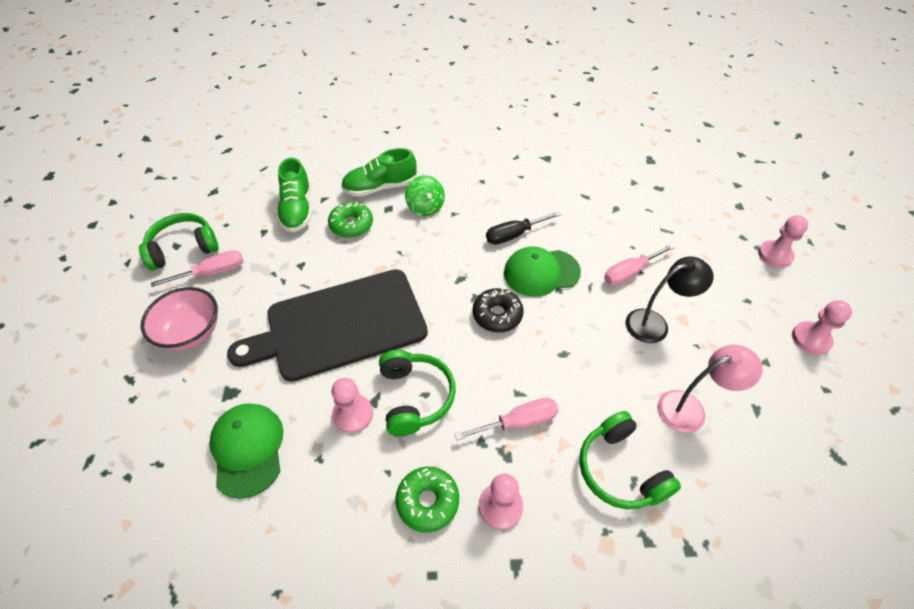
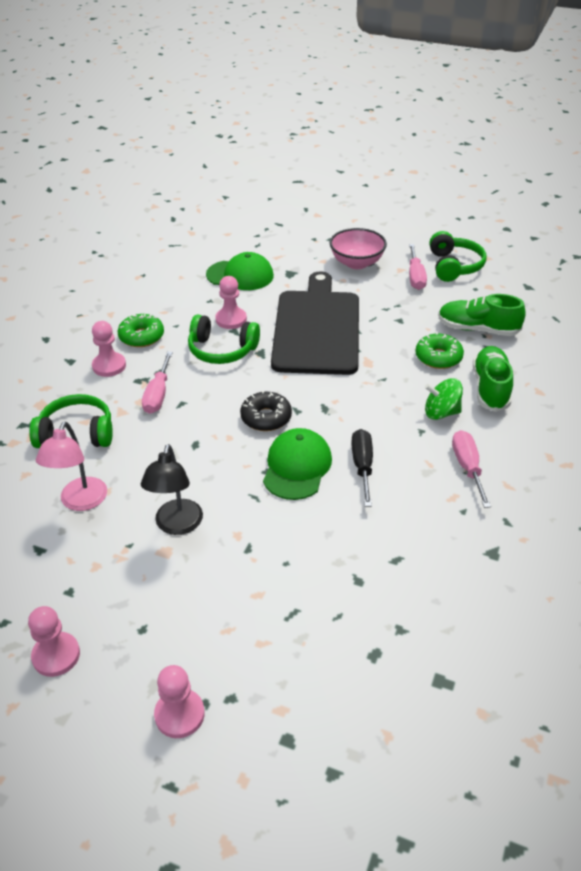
camera: 115 degrees right, 10 degrees down
pink screwdriver [604,244,675,286] -> pink screwdriver moved to [452,430,491,508]

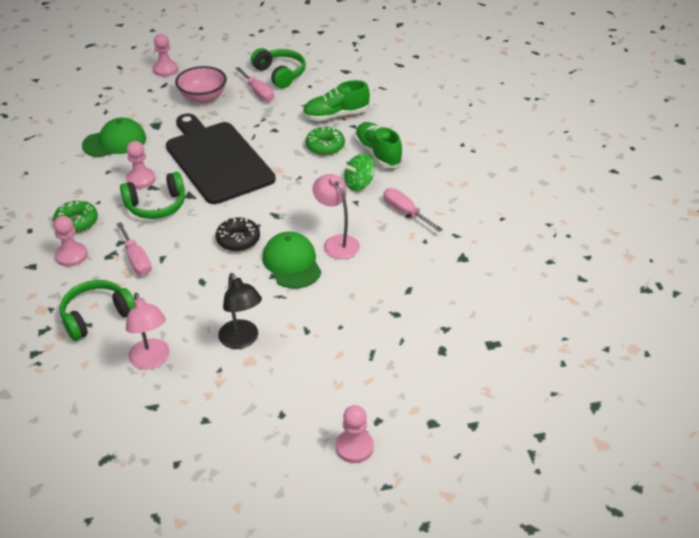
camera: 35 degrees left, 0 degrees up
pink pawn [28,606,80,677] -> pink pawn moved to [153,34,178,77]
black screwdriver [351,429,373,507] -> pink lamp [312,174,360,259]

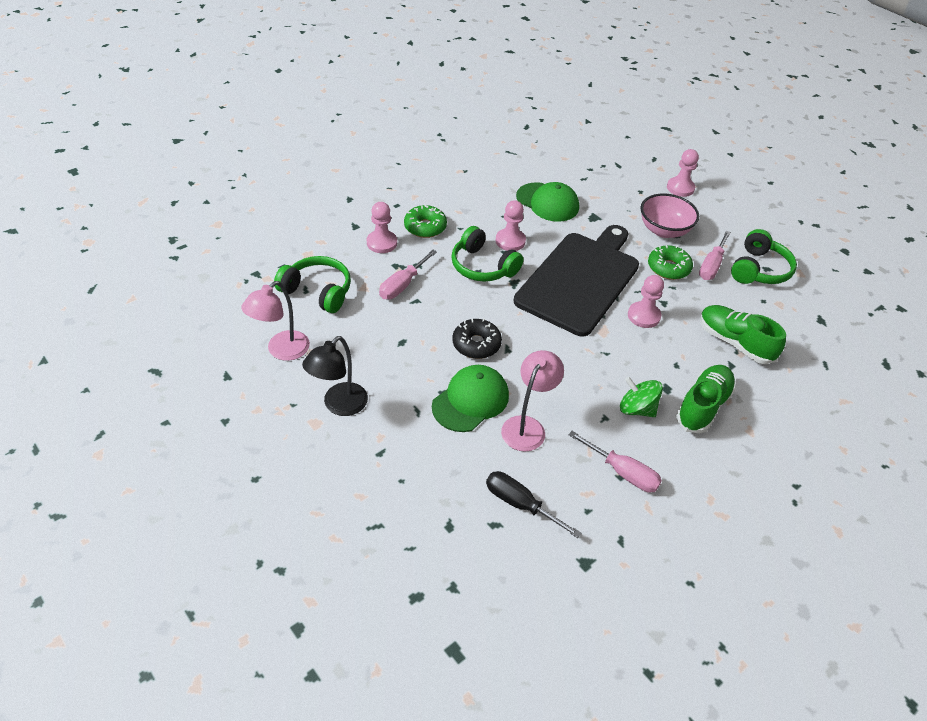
camera: 60 degrees right, 5 degrees up
green donut [306,127,345,155] -> green donut moved to [648,245,693,280]
pink pawn [336,405,374,463] -> pink pawn moved to [628,275,664,328]
pink screwdriver [383,188,443,232] -> pink screwdriver turned 105 degrees clockwise [569,431,662,493]
none -> black screwdriver [486,471,581,538]

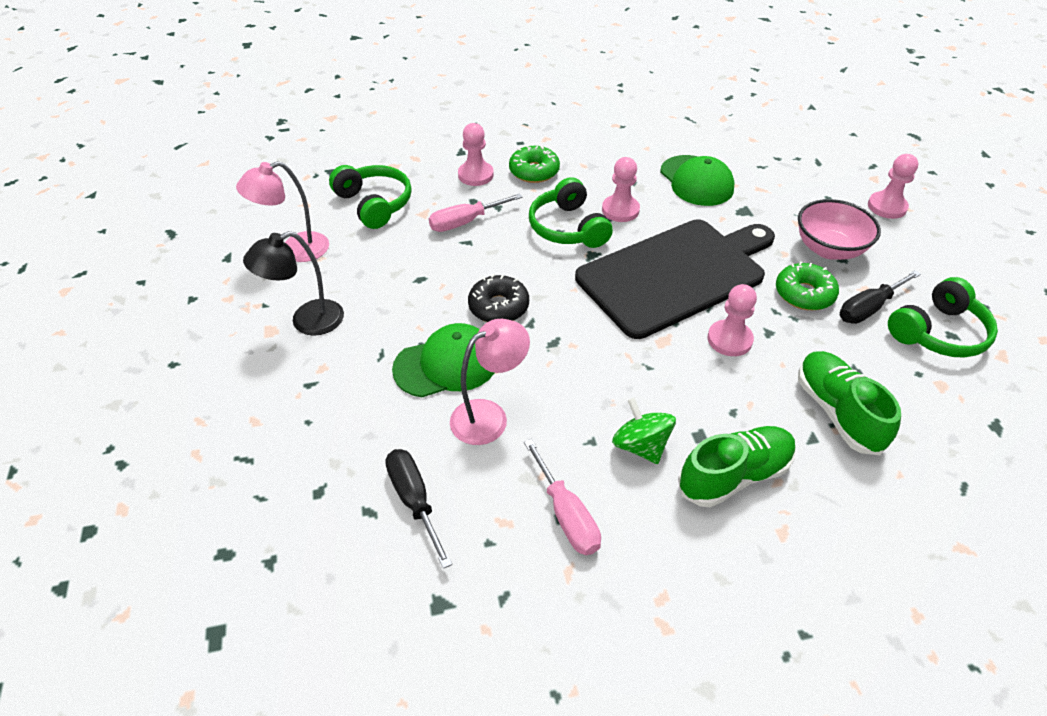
camera: 30 degrees right, 0 degrees up
pink screwdriver [699,231,731,280] -> black screwdriver [840,270,921,324]

